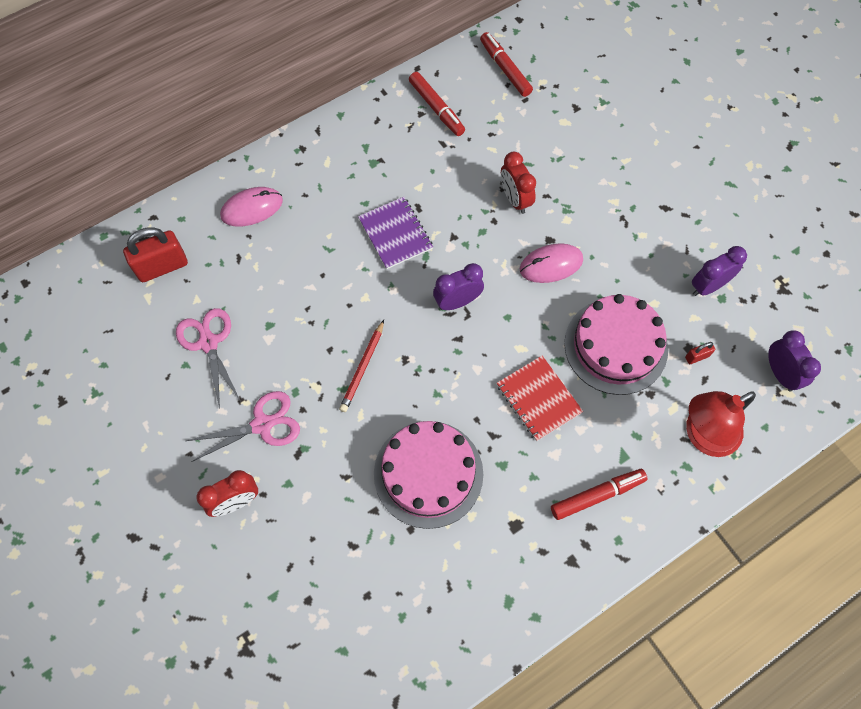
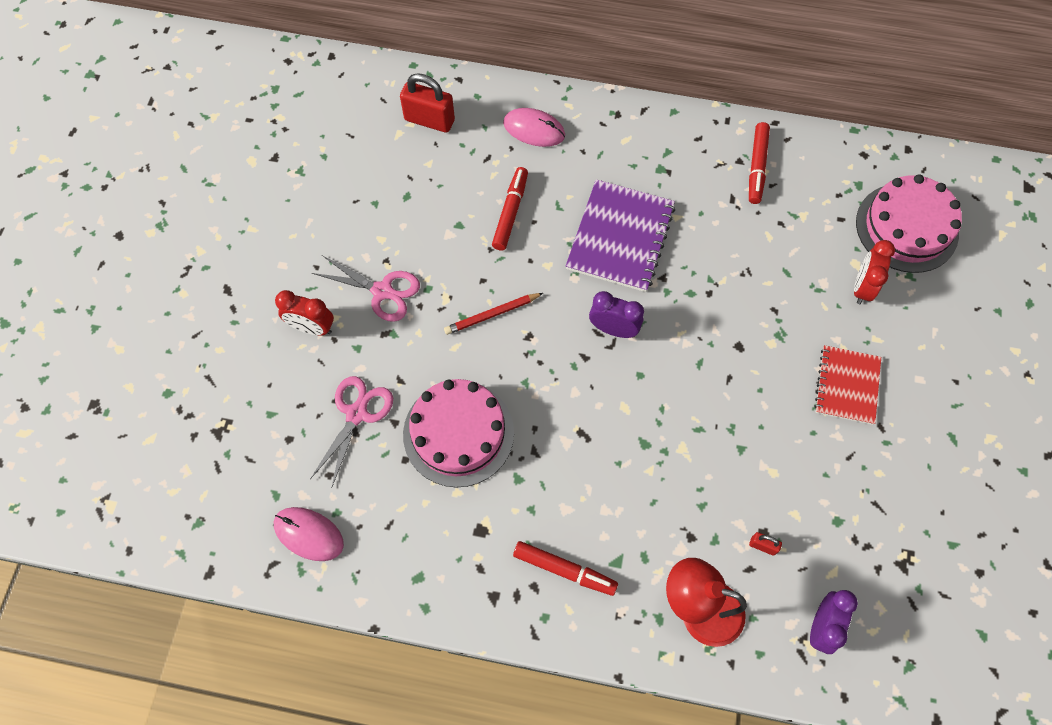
camera: 45 degrees right, 0 degrees up
pink scissors [176,308,241,410] -> pink scissors moved to [310,376,393,487]
purple notebook [358,197,433,269] -> purple notebook [566,179,675,292], size x1.54
red marker [480,32,533,97] -> red marker moved to [492,167,528,251]
red notebook [497,356,583,441] -> red notebook moved to [814,345,881,425]
red clock [501,152,536,214] -> red clock moved to [854,240,895,304]
pink mouse [520,243,583,283] -> pink mouse moved to [274,507,344,561]
pink cake [564,294,668,395] -> pink cake moved to [856,174,962,273]
purple clock [692,246,747,296] -> none

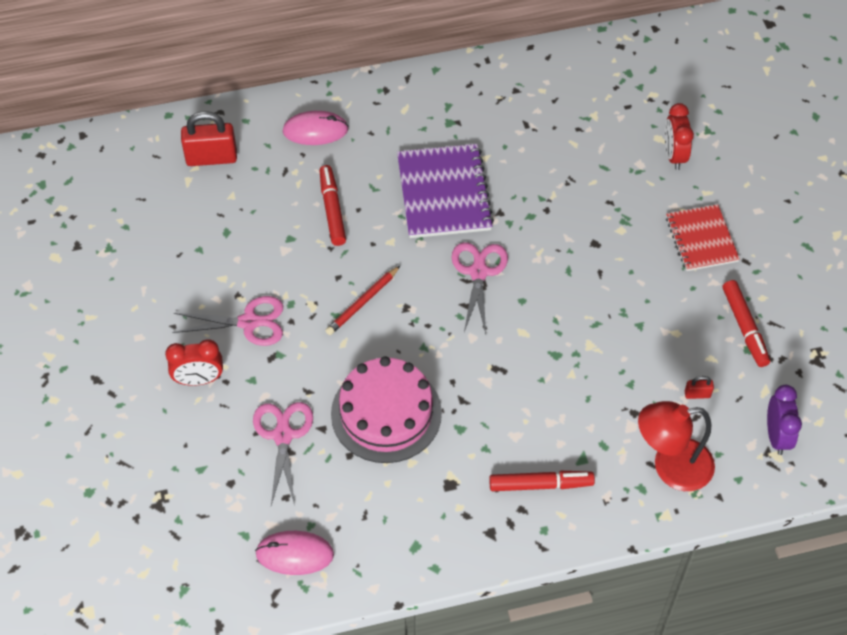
camera: 25 degrees left, 10 degrees down
purple clock [589,291,644,338] -> pink scissors [451,242,508,334]
red marker [749,122,770,204] -> red marker moved to [723,280,770,367]
pink cake [856,174,962,273] -> none

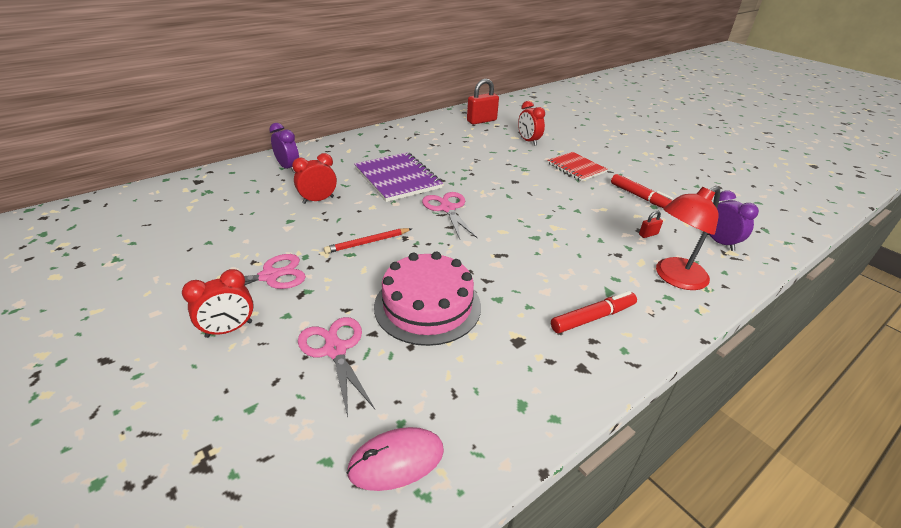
camera: 25 degrees left, 20 degrees down
red padlock [181,111,237,166] -> red padlock moved to [467,79,499,124]
pink mouse [283,111,349,145] -> purple clock [269,123,299,173]
red marker [319,165,346,246] -> red clock [292,153,337,204]
red pencil [325,266,400,335] -> red pencil turned 45 degrees clockwise [324,228,412,254]

